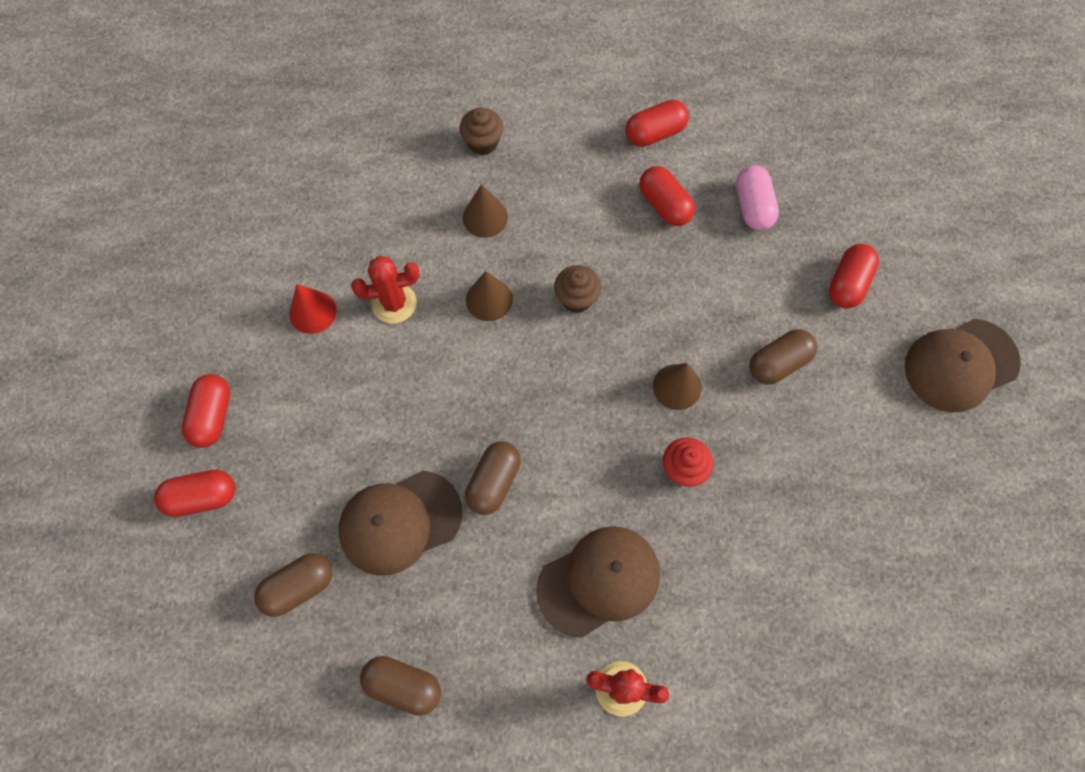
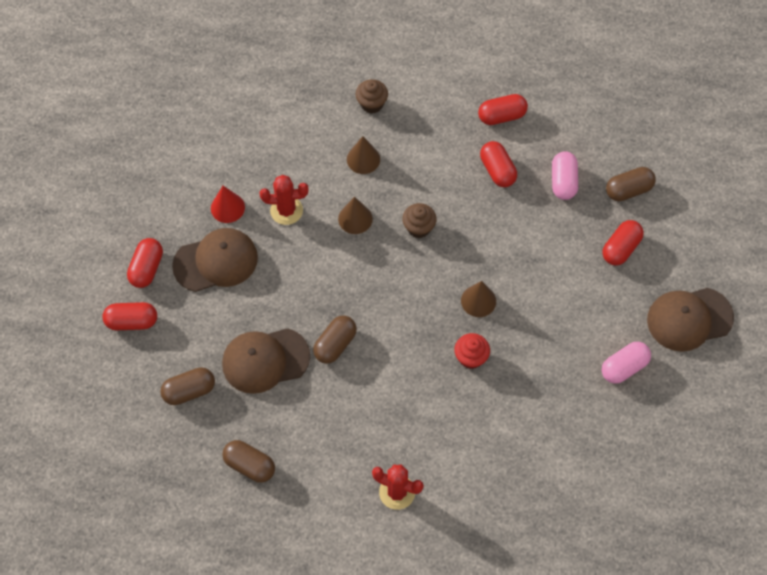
camera: 10 degrees right, 5 degrees down
brown cap [536,526,660,638] -> brown cap moved to [172,228,258,292]
brown capsule [749,329,817,385] -> brown capsule moved to [606,167,656,201]
none -> pink capsule [602,342,651,384]

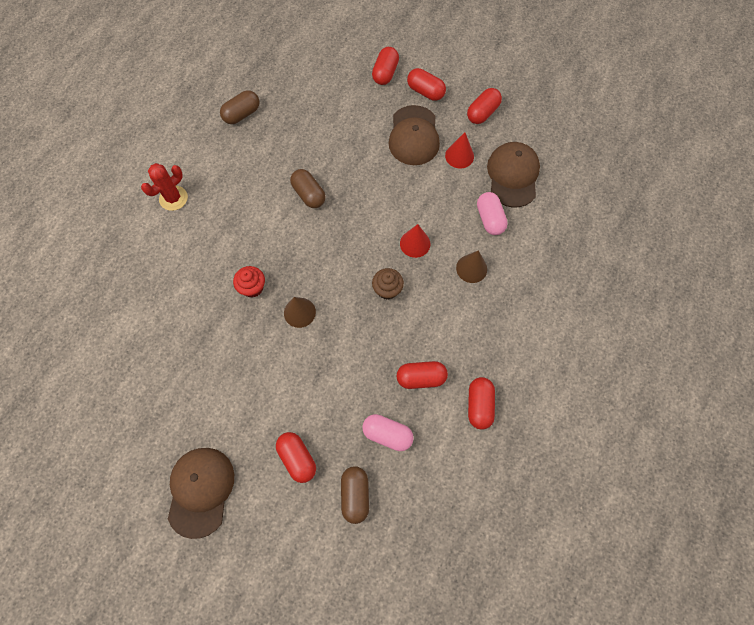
camera: 110 degrees right, 5 degrees up
brown capsule [160,367,215,405] -> none
brown cap [222,328,310,394] -> brown cap moved to [487,142,540,208]
red cactus [260,175,308,225] -> none
brown cone [338,197,373,234] -> red cone [400,224,430,258]
brown cupcake [355,79,388,114] -> none
pink capsule [602,342,651,384] -> pink capsule moved to [477,192,508,235]
none -> red capsule [467,88,502,124]

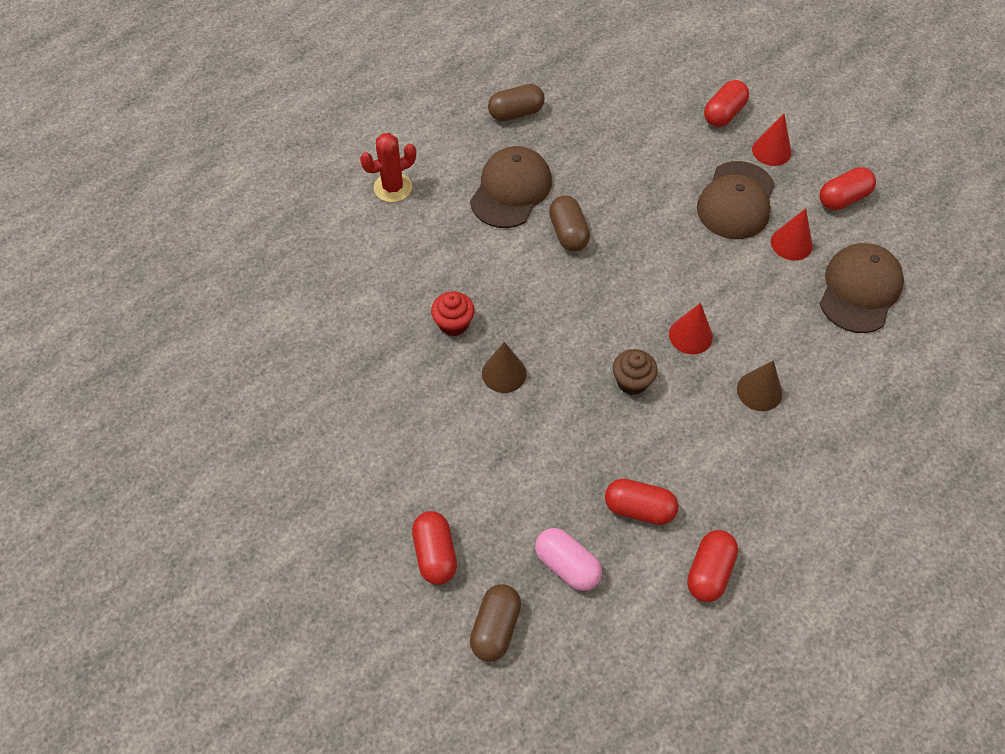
camera: 20 degrees right, 10 degrees down
brown cap [168,448,234,539] -> brown cap moved to [470,146,552,228]
red capsule [407,68,446,101] -> red cone [752,114,791,166]
pink capsule [477,192,508,235] -> none

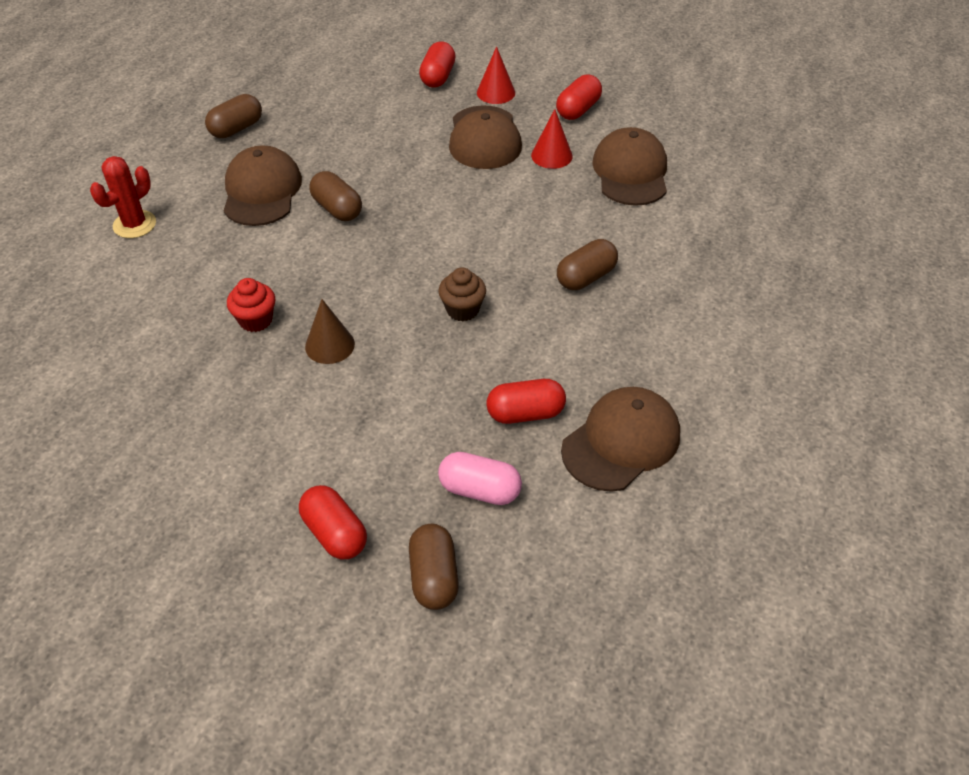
camera: 25 degrees left, 10 degrees down
red cone [669,303,713,354] -> none
red capsule [687,530,738,602] -> brown cap [561,387,680,492]
brown cone [737,360,782,411] -> brown capsule [557,239,618,290]

